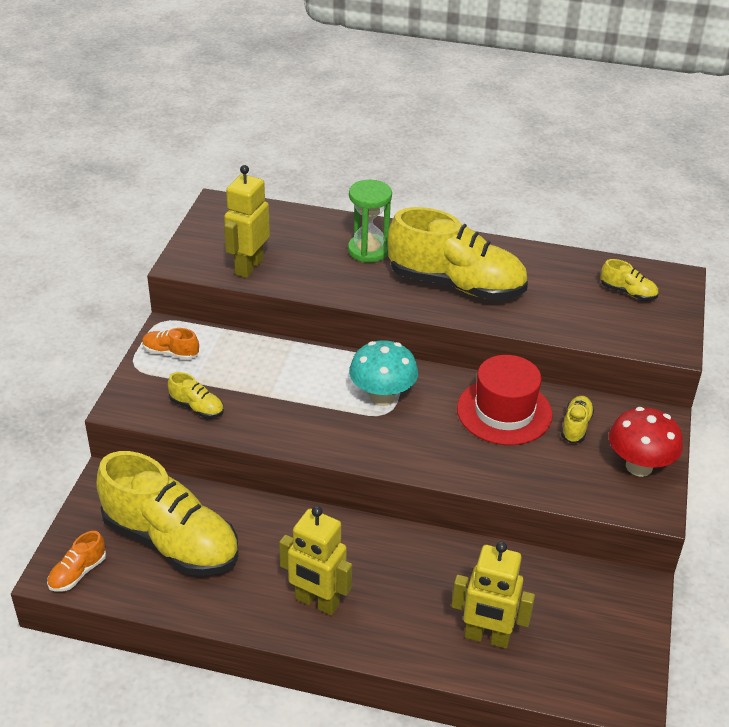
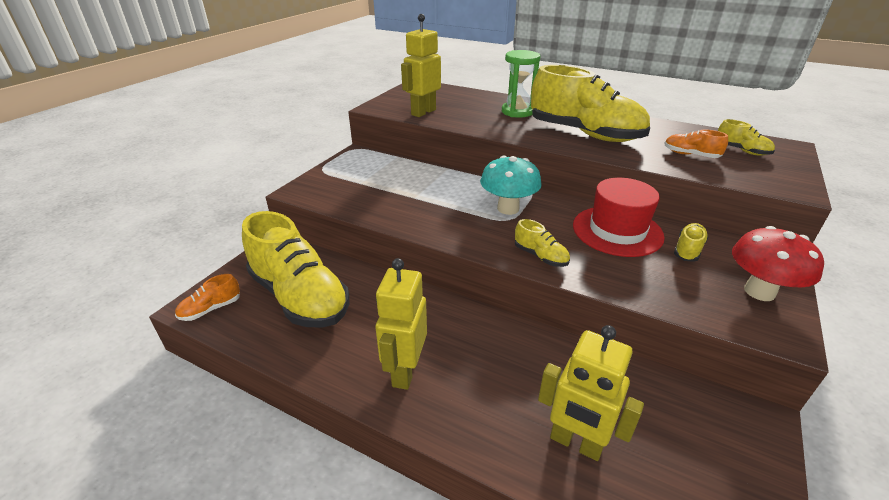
camera: 15 degrees right, 5 degrees down
orange shoe [142,328,199,360] -> orange shoe moved to [664,129,728,158]
yellow shoe [168,372,224,418] -> yellow shoe moved to [515,219,570,267]
yellow robot [279,506,352,616] -> yellow robot turned 60 degrees clockwise [375,258,427,390]

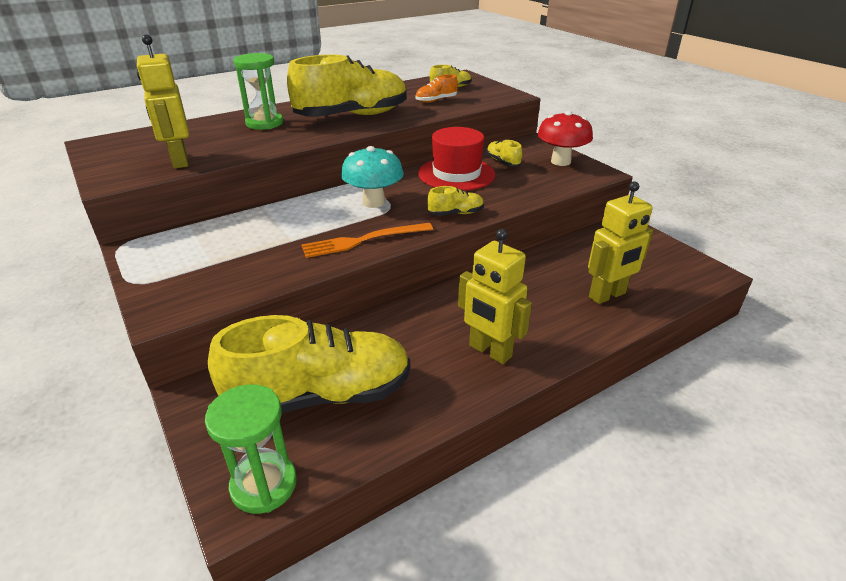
camera: 60 degrees left, 0 degrees up
orange shoe [175,274,240,321] -> green hourglass [205,384,297,514]
none -> orange fork [301,223,433,258]

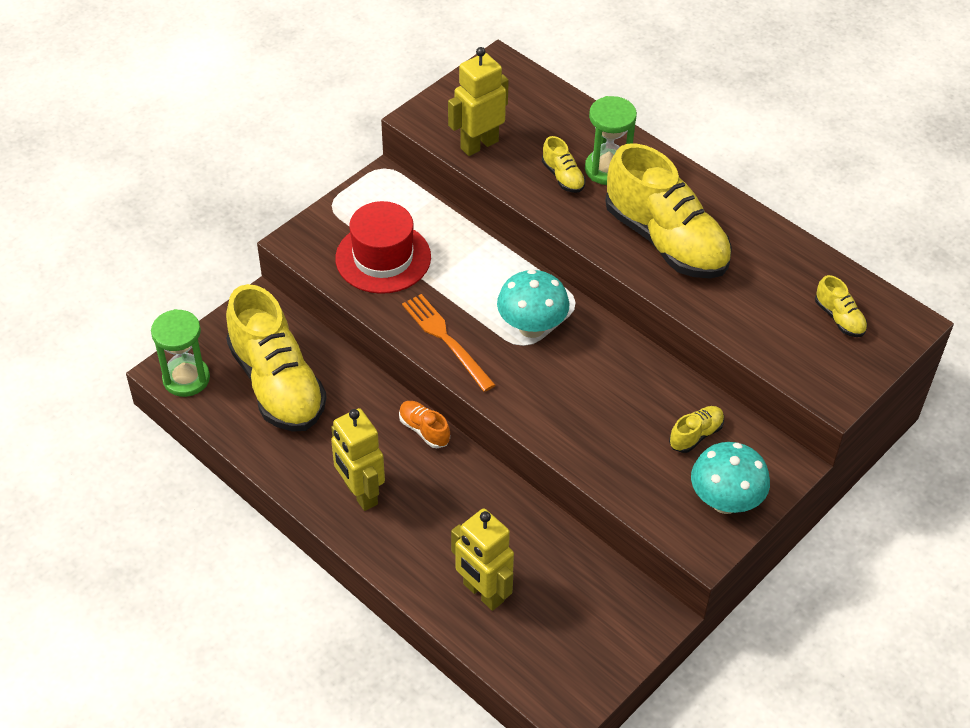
camera: 75 degrees right, 15 degrees up
orange shoe [415,74,458,103] -> orange shoe moved to [399,401,450,448]
red hat [418,127,495,191] -> red hat moved to [335,201,431,294]
yellow shoe [427,186,484,216] -> yellow shoe moved to [542,136,586,193]
yellow robot [458,229,532,364] -> yellow robot turned 60 degrees counterclockwise [331,408,385,511]
red mushroom [537,111,593,166] -> turquoise mushroom [691,442,770,514]

